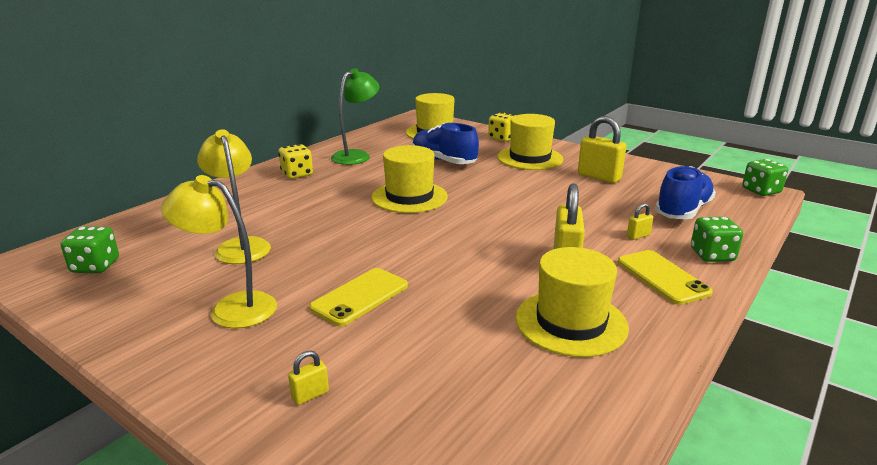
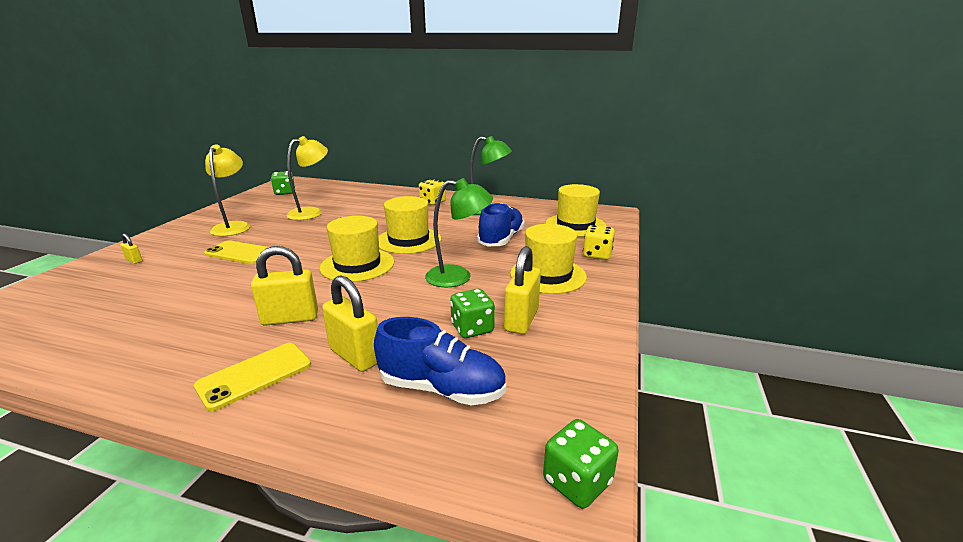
camera: 70 degrees right, 0 degrees up
yellow hat [515,247,629,357] -> yellow hat moved to [320,216,394,282]
yellow padlock [627,203,653,240] -> yellow padlock [322,275,378,372], size x2.15
green dice [691,217,743,262] -> green dice moved to [450,289,495,338]
none -> green lamp [425,178,493,288]

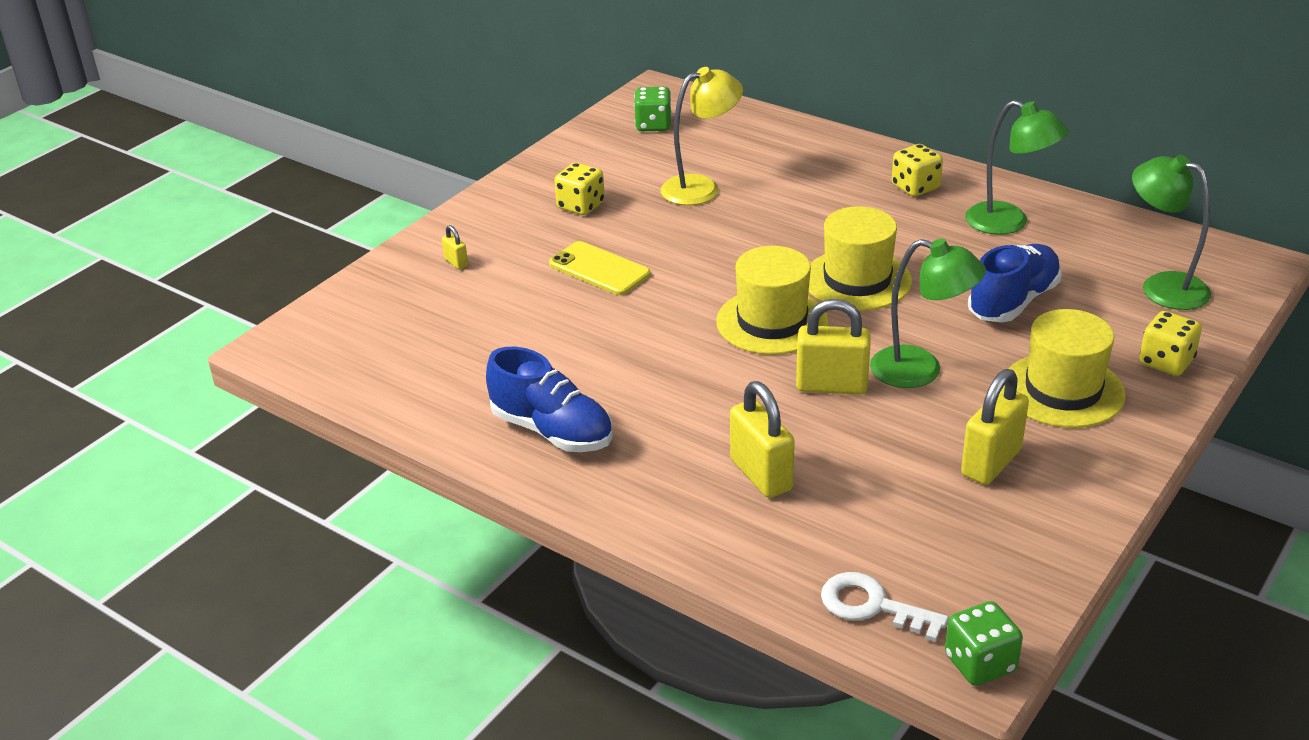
camera: 20 degrees right, 10 degrees up
yellow phone [194,343,311,411] -> none
yellow lamp [205,145,250,236] -> yellow dice [554,163,605,215]
yellow padlock [251,246,318,326] -> yellow padlock moved to [796,299,871,395]
blue shoe [374,317,506,405] -> blue shoe moved to [486,347,613,452]
green dice [450,289,495,338] -> none
yellow hat [545,184,607,237] -> green lamp [1132,155,1211,310]
none -> white key [821,572,949,642]

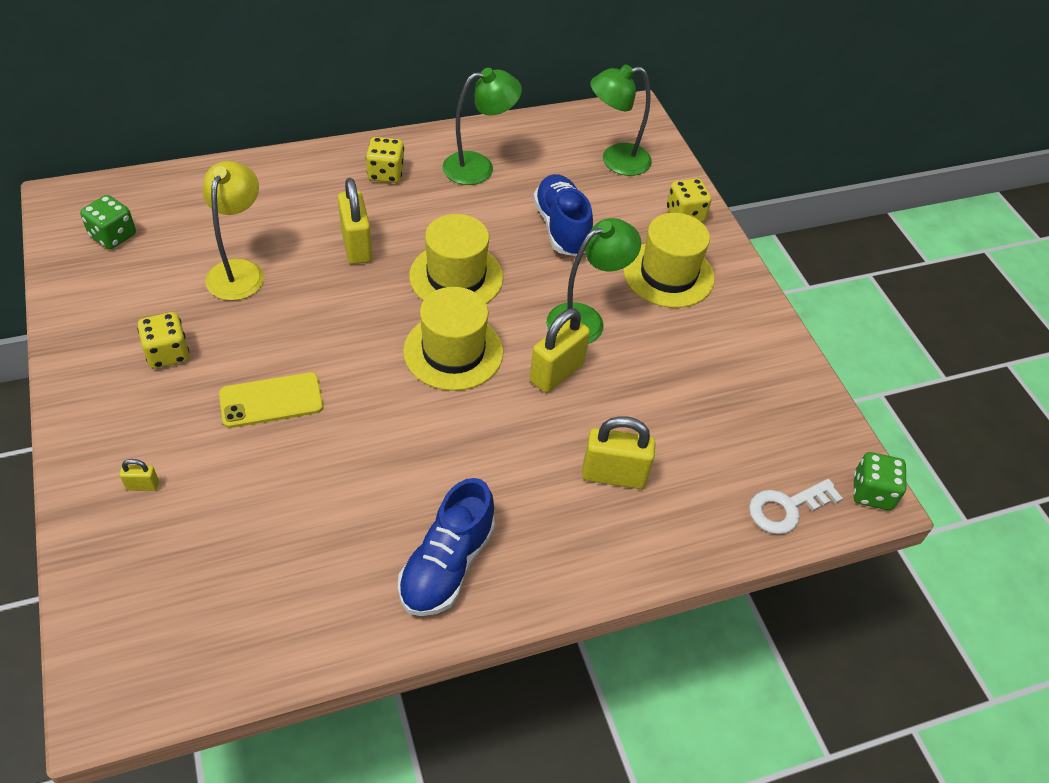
camera: 60 degrees left, 15 degrees up
blue shoe [486,347,613,452] -> blue shoe turned 135 degrees clockwise [398,478,495,616]
yellow padlock [961,369,1029,485] -> yellow padlock moved to [338,178,372,264]

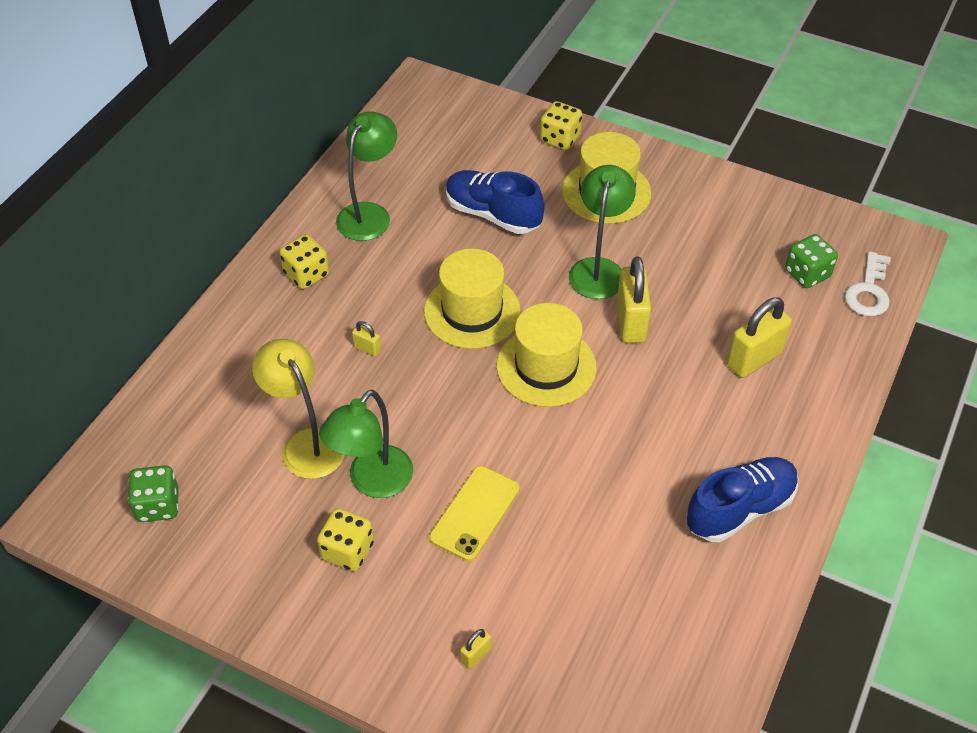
camera: 40 degrees left, 0 degrees up
yellow padlock [338,178,372,264] -> yellow padlock [352,321,381,357], size x0.46
blue shoe [398,478,495,616] -> blue shoe turned 105 degrees counterclockwise [686,457,799,542]
green lamp [590,64,652,176] -> green lamp moved to [319,390,413,498]
green dice [853,452,907,510] -> green dice moved to [785,234,838,288]

